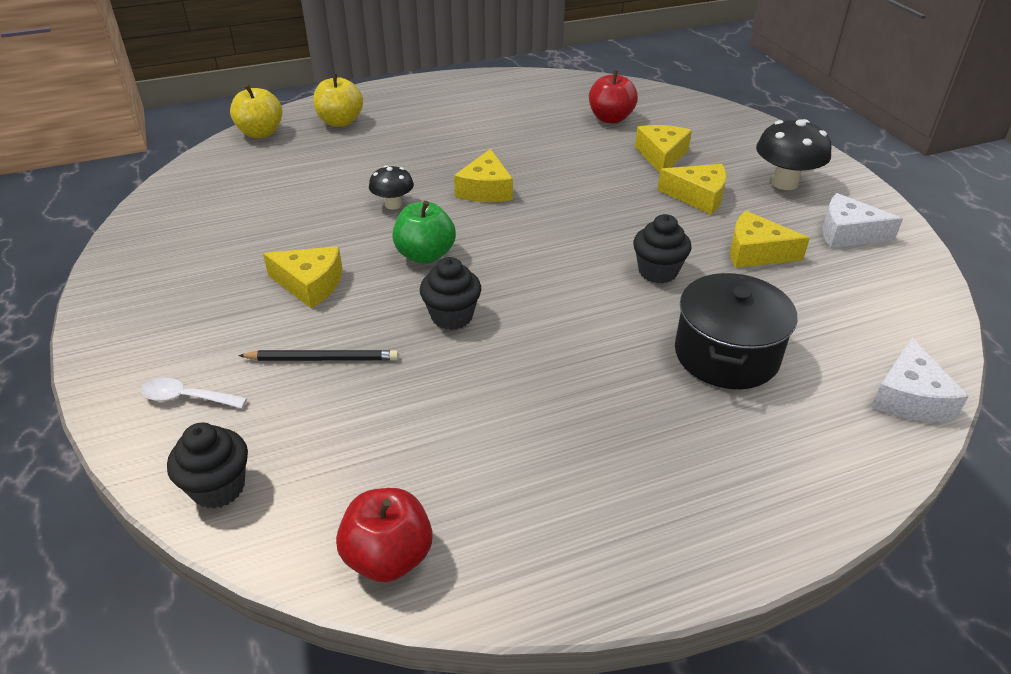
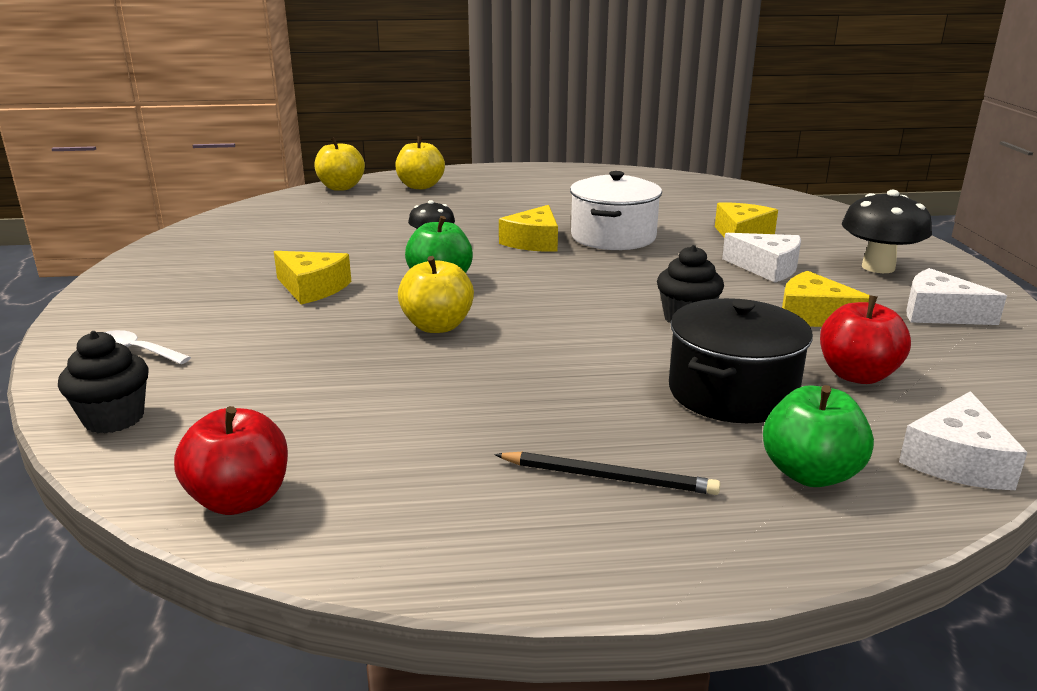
camera: 15 degrees right, 15 degrees down
black pencil [238,350,399,361] -> black pencil moved to [494,452,720,495]
black cupcake [420,257,481,330] -> yellow apple [398,256,474,333]
red apple [589,71,638,123] -> red apple moved to [820,295,911,384]
yellow cheese [658,164,727,214] -> white cheese [722,233,801,282]
none -> white pot [570,171,662,250]
none -> green apple [763,385,874,487]

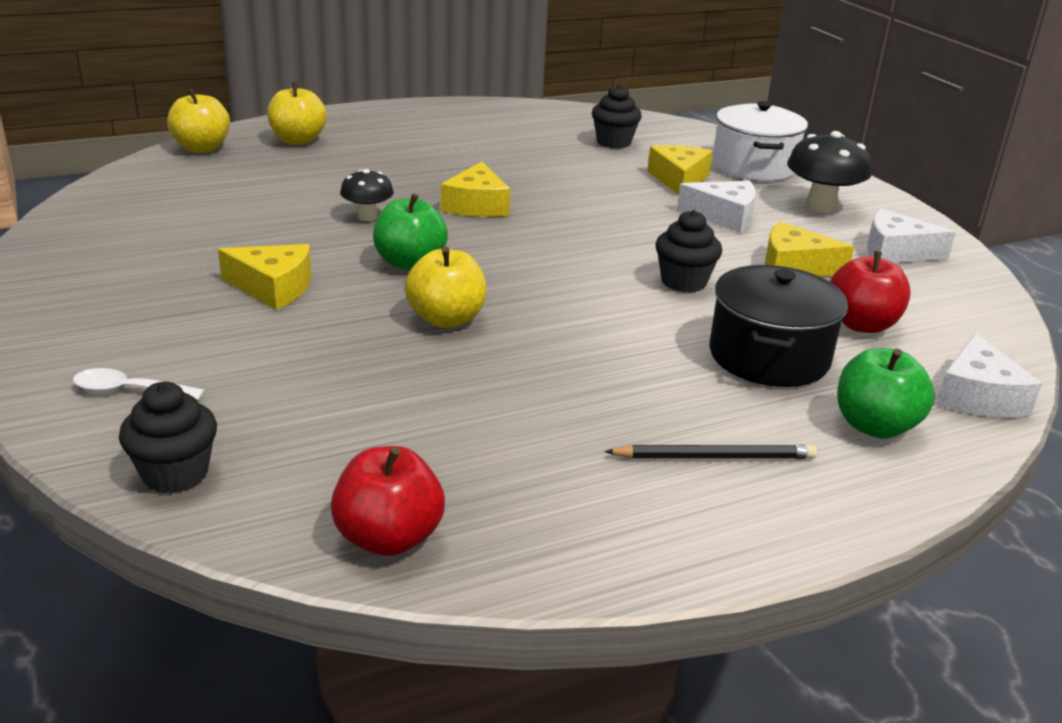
camera: 20 degrees left, 5 degrees up
white pot [570,171,662,250] -> white pot moved to [712,101,808,181]
none -> black cupcake [592,84,642,149]

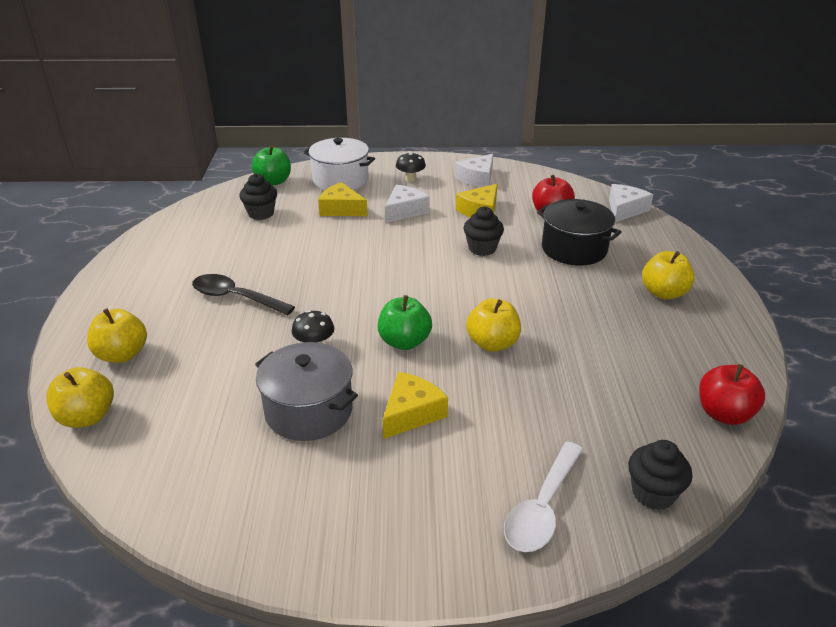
camera: 65 degrees left, 5 degrees up
white spoon [73,368,205,400] -> white spoon [504,442,583,552], size x1.62
yellow cheese [441,162,510,217] -> none
black pencil [605,445,817,459] -> yellow apple [642,251,695,300]
black mushroom [787,131,872,213] -> black mushroom [396,152,426,182], size x0.60
green apple [837,348,935,439] -> green apple moved to [251,145,291,186]
white cheese [936,333,1042,418] -> white cheese turned 90 degrees counterclockwise [609,184,653,222]
none -> black spoon [192,274,295,315]
none -> grey pot [255,342,358,441]

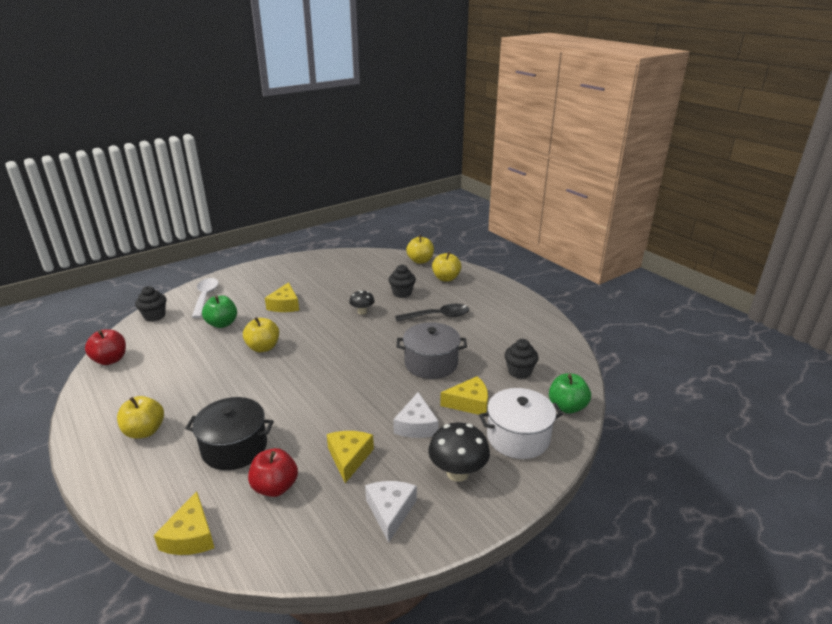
camera: 145 degrees right, 5 degrees down
grey pot [255,342,358,441] -> grey pot moved to [397,322,467,379]
green apple [378,295,432,350] -> green apple moved to [202,296,237,328]
black mushroom [396,152,426,182] -> black mushroom [428,422,490,482], size x1.67
black cupcake [463,206,504,256] -> black cupcake moved to [389,265,416,298]
white cheese [609,184,653,222] -> yellow cheese [154,491,214,555]

